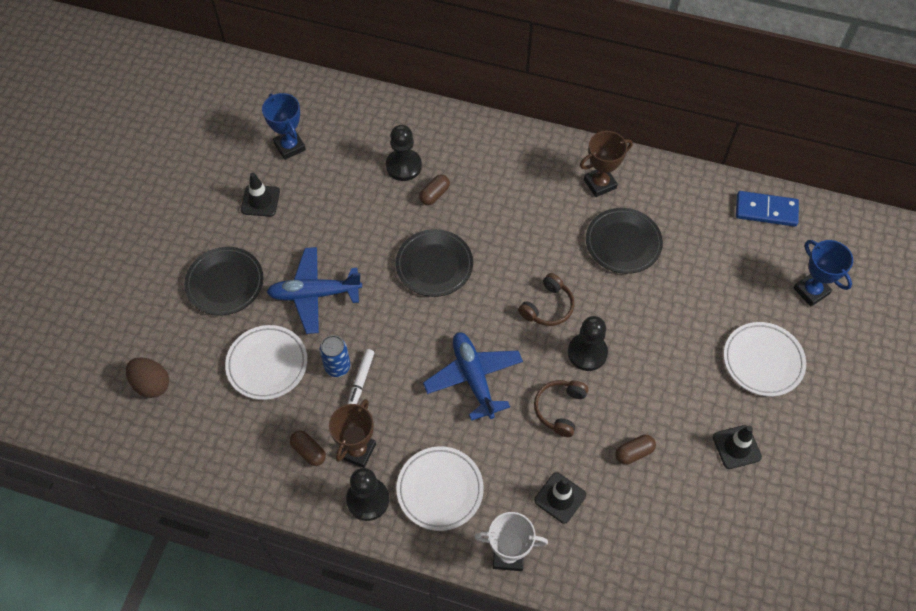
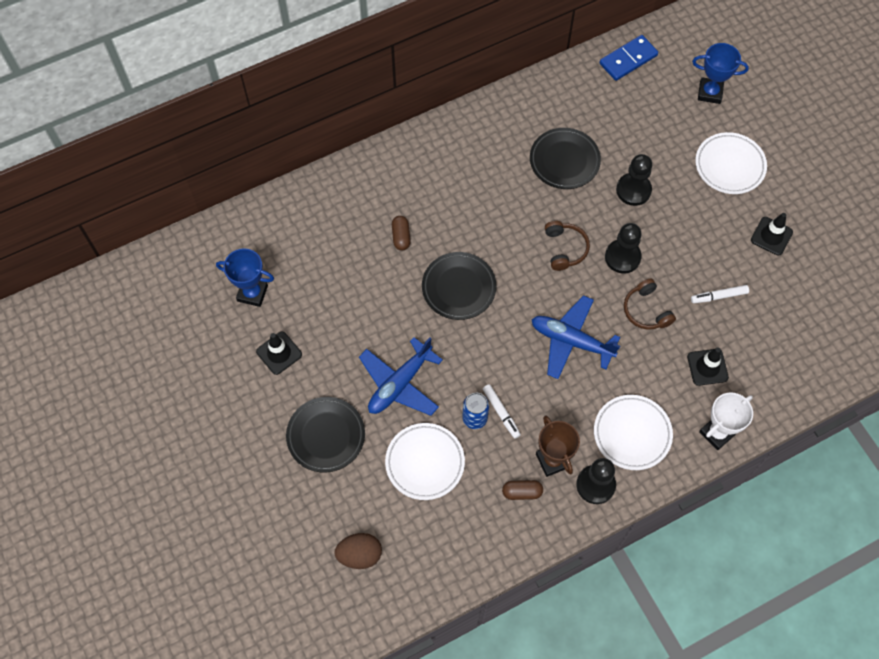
camera: 45 degrees left, 5 degrees up
black pawn [386,125,422,181] -> black pawn moved to [616,154,652,206]
brown trophy [580,131,633,197] -> none
brown capsule [615,435,656,465] -> white marker [691,285,749,303]

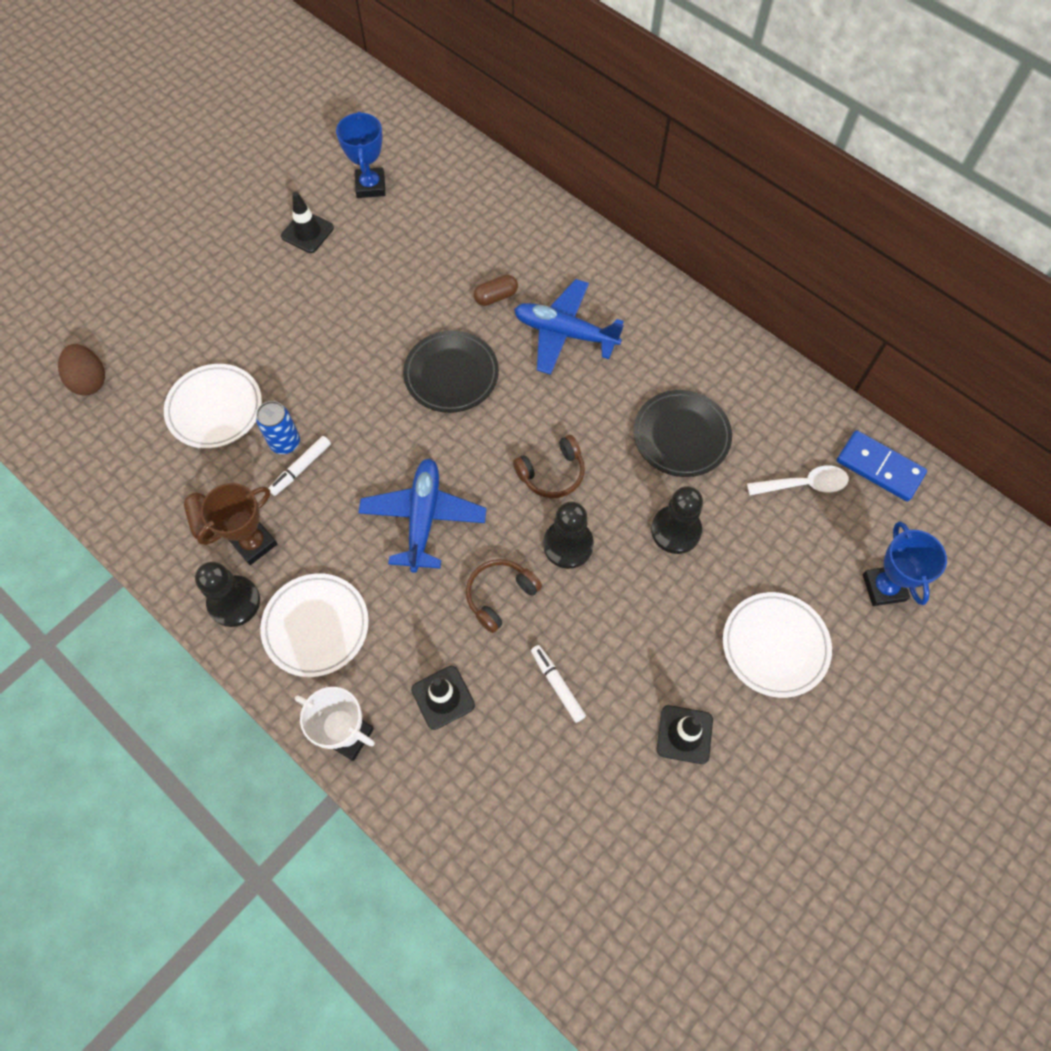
camera: 70 degrees right, 0 degrees up
black plate [286,397,365,472] -> none
blue plane [359,337,443,416] -> blue plane moved to [514,279,624,375]
none -> white spoon [747,466,849,495]

